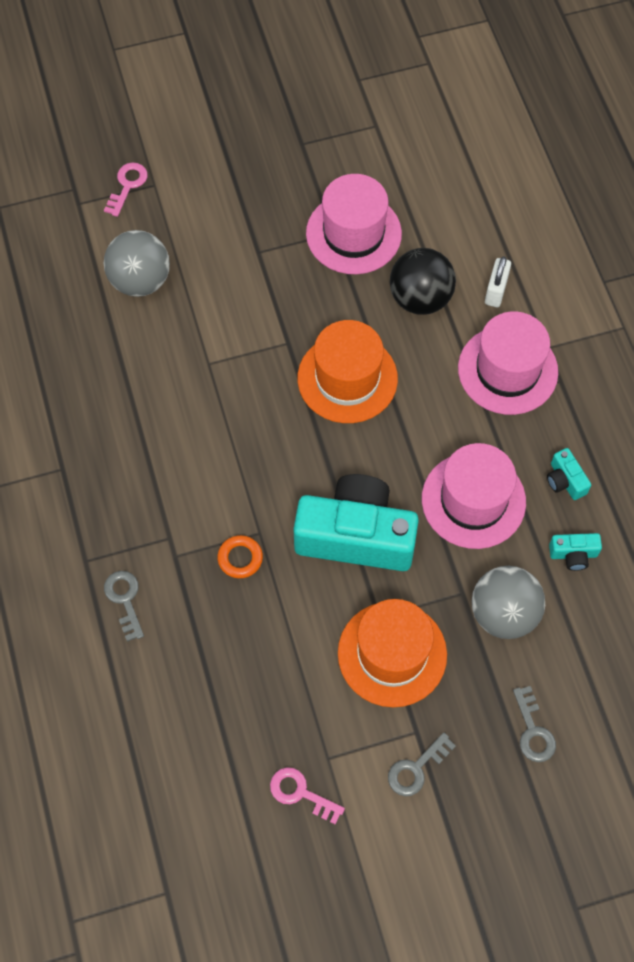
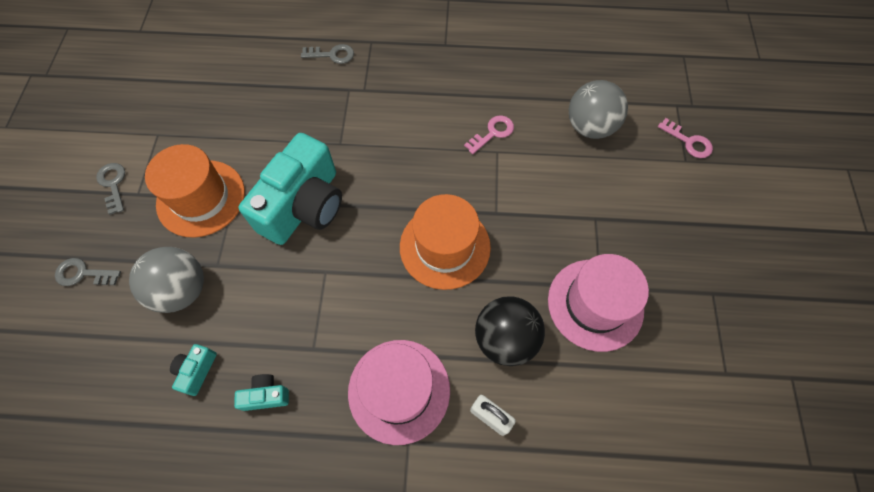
camera: 110 degrees right, 0 degrees up
orange ring [217,535,263,578] -> none
pink key [270,767,345,824] -> pink key moved to [464,115,514,154]
pink hat [422,443,526,549] -> none

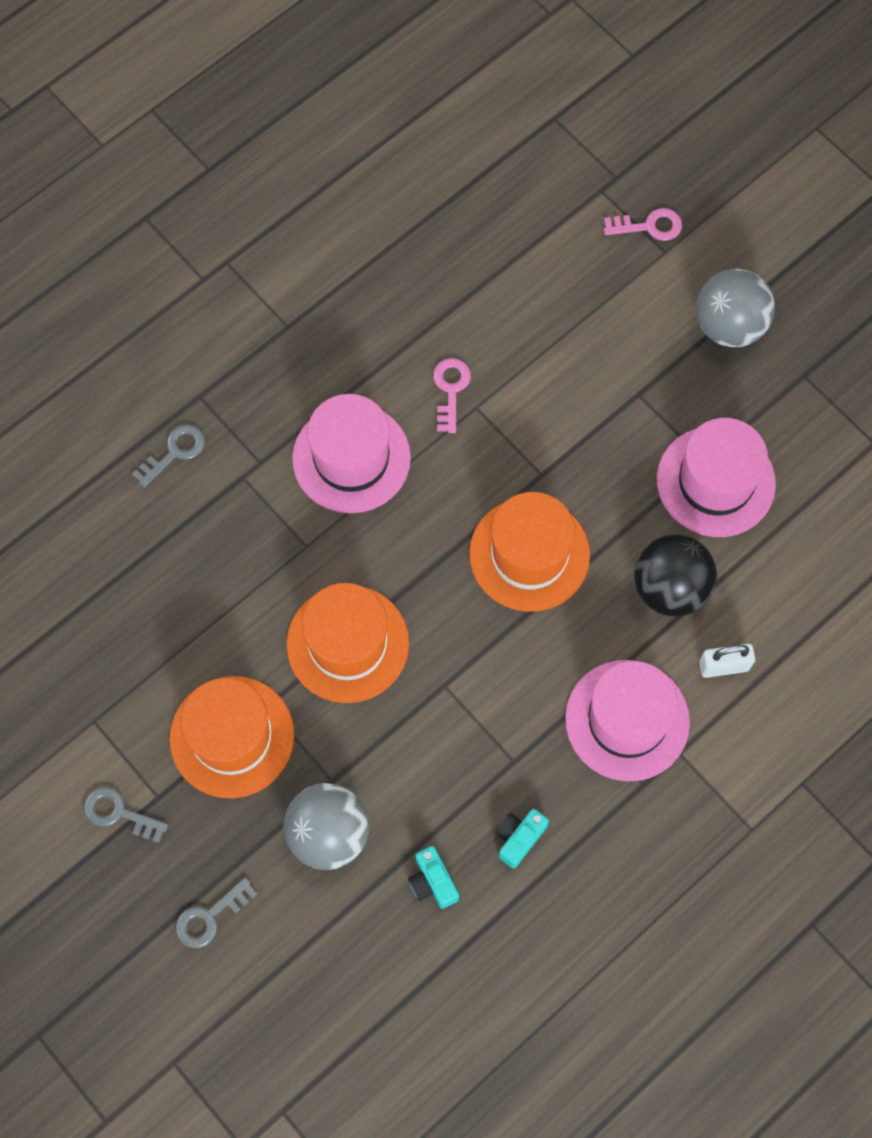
camera: 45 degrees left, 5 degrees up
turquoise camera [239,133,342,245] -> orange hat [286,583,409,703]
grey ball [569,80,628,139] -> grey ball moved to [696,269,775,347]
none -> pink hat [292,394,411,513]

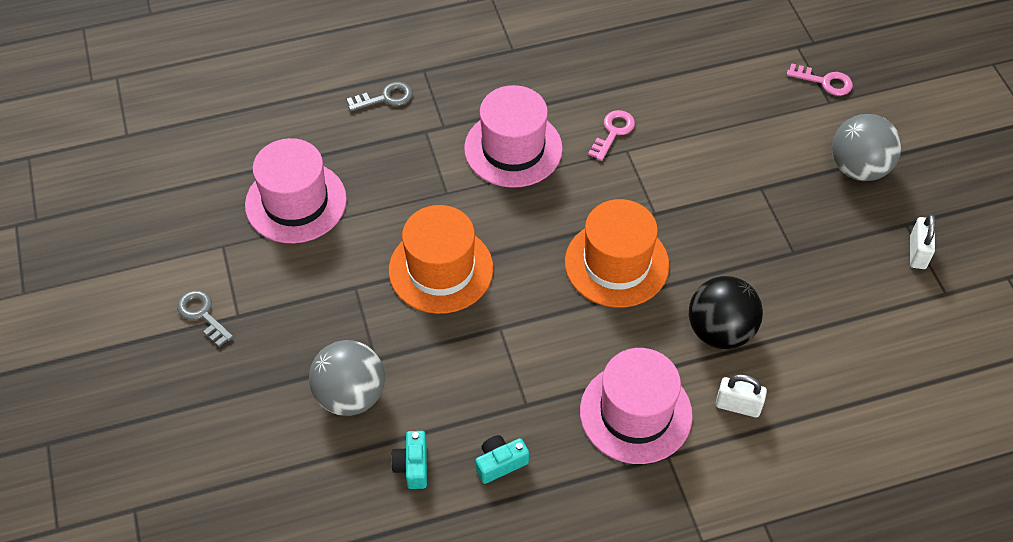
camera: 25 degrees right, 15 degrees down
orange hat [169,676,295,799] -> none
grey key [175,877,257,948] -> none
pink hat [657,418,776,537] -> pink hat moved to [245,138,347,243]
none -> white padlock [910,214,936,269]

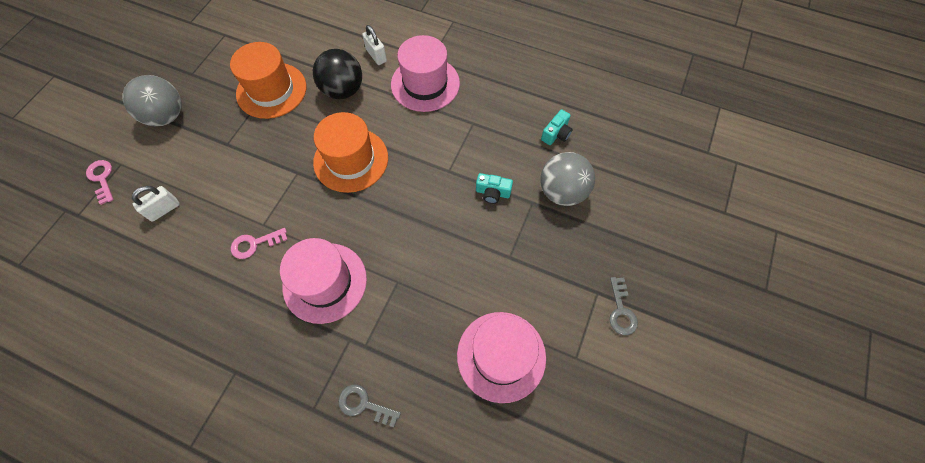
camera: 140 degrees left, 10 degrees up
orange hat [389,205,493,314] -> orange hat moved to [230,42,306,119]
turquoise camera [475,435,529,484] -> turquoise camera moved to [476,173,513,204]
white padlock [910,214,936,269] -> white padlock moved to [132,186,180,222]

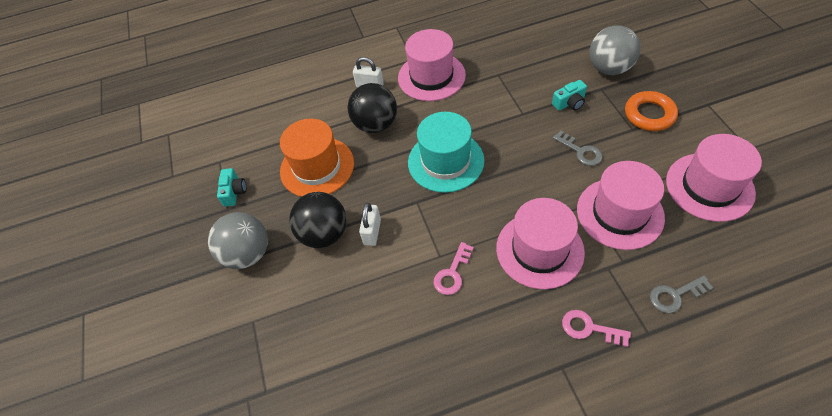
camera: 35 degrees left, 10 degrees down
pink key [86,160,114,205] -> pink key moved to [562,310,631,347]
white padlock [132,186,180,222] -> white padlock moved to [359,203,381,246]
orange hat [313,112,388,193] -> turquoise hat [408,112,484,193]
turquoise camera [541,109,573,145] -> turquoise camera moved to [217,168,247,207]
grey key [610,277,638,335] -> grey key moved to [553,131,603,166]
none -> black ball [289,192,347,248]
none -> pink hat [577,161,665,250]
none -> orange ring [625,91,678,131]

